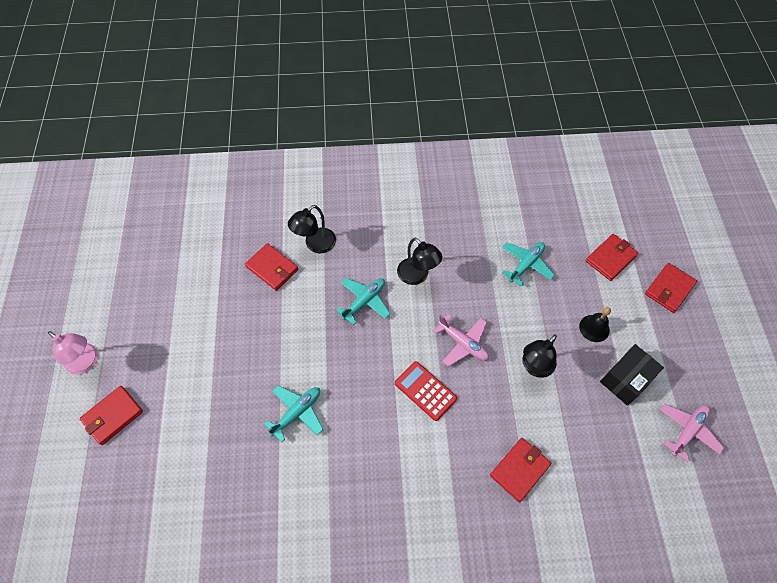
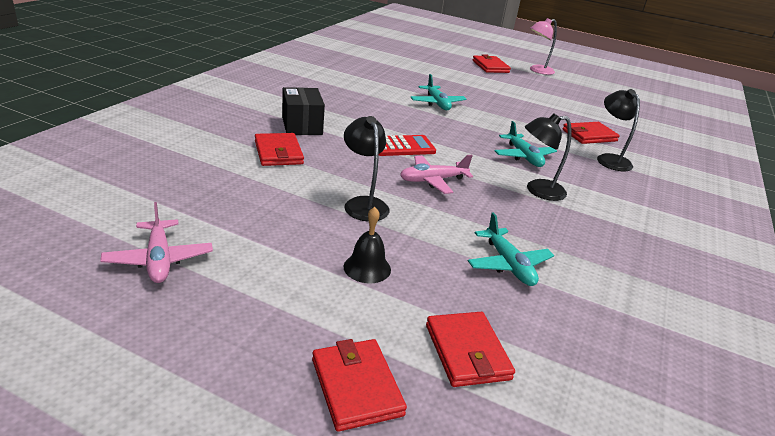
camera: 115 degrees right, 30 degrees down
black box [600,344,664,405] -> black box moved to [282,87,325,135]

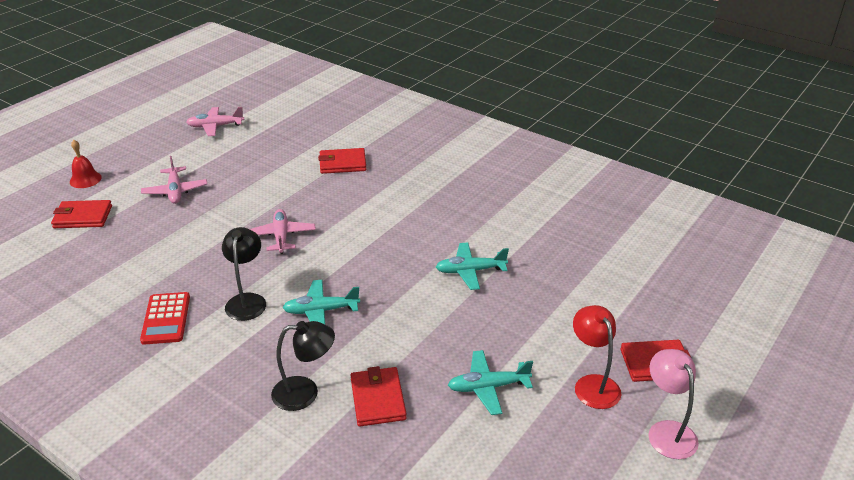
camera: 105 degrees right, 5 degrees up
black box [282,87,325,135] -> none
red wallet [312,339,407,432] -> red bell [70,140,102,188]
black bell [343,207,391,283] -> pink plane [141,156,207,204]
black lamp [344,116,390,222] -> none
red calculator [379,135,436,156] -> red calculator moved to [140,292,190,345]
turquoise plane [468,212,554,286] -> turquoise plane moved to [448,350,533,415]
none -> red lamp [573,305,621,409]

